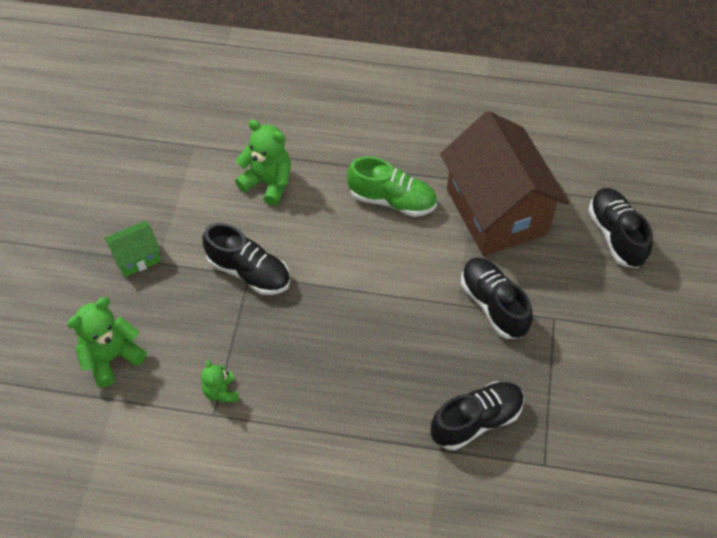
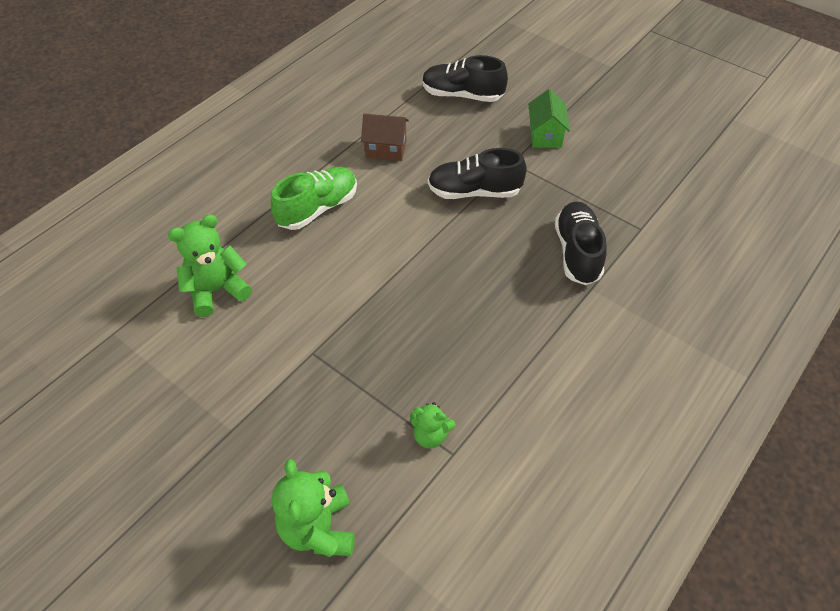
camera: 60 degrees left, 5 degrees down
green house [104,221,161,277] -> green house moved to [528,89,570,148]
black shoe [202,223,290,295] -> none
brown house [440,111,569,256] -> brown house [361,114,409,161], size x0.43

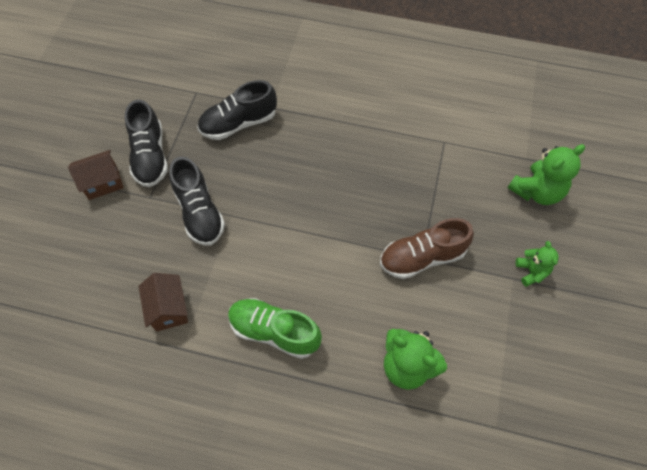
camera: 115 degrees left, 10 degrees up
green teddy bear [410,402,455,449] -> green teddy bear moved to [516,241,559,287]
black shoe [422,55,508,102] -> black shoe moved to [125,100,168,187]
green house [528,89,570,148] -> brown house [68,150,124,200]
none -> brown shoe [380,218,474,279]

